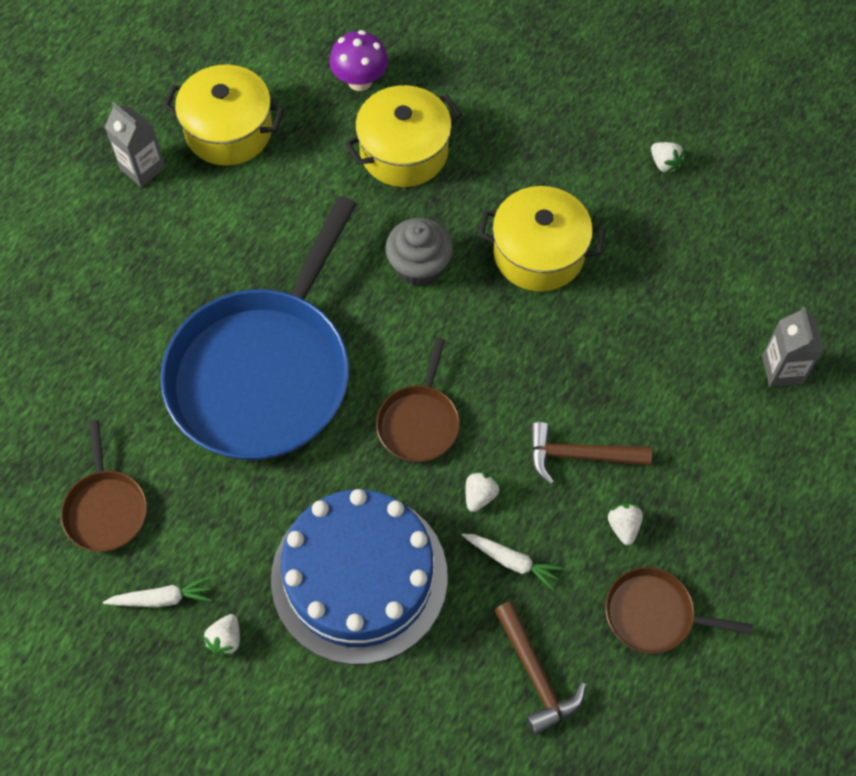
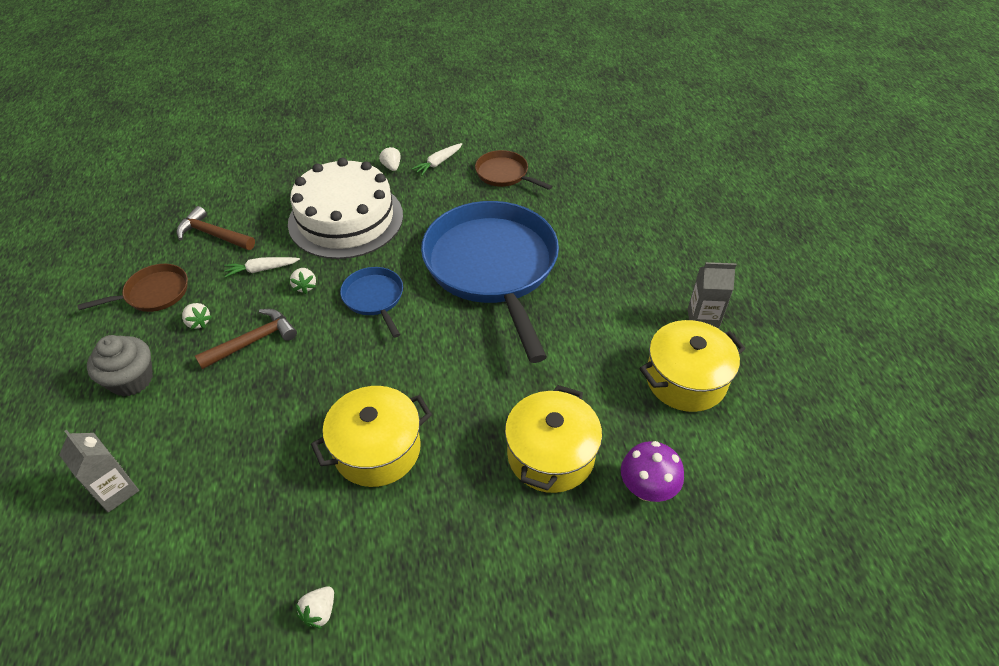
camera: 140 degrees right, 15 degrees down
blue cake [271,489,448,665] -> white cake [288,158,403,259]
brown pan [376,337,460,462] -> blue pan [340,267,403,338]
grey cupcake [385,218,453,286] -> grey cupcake moved to [87,335,153,397]
white strawberry [651,142,685,174] -> white strawberry turned 75 degrees counterclockwise [296,586,334,629]

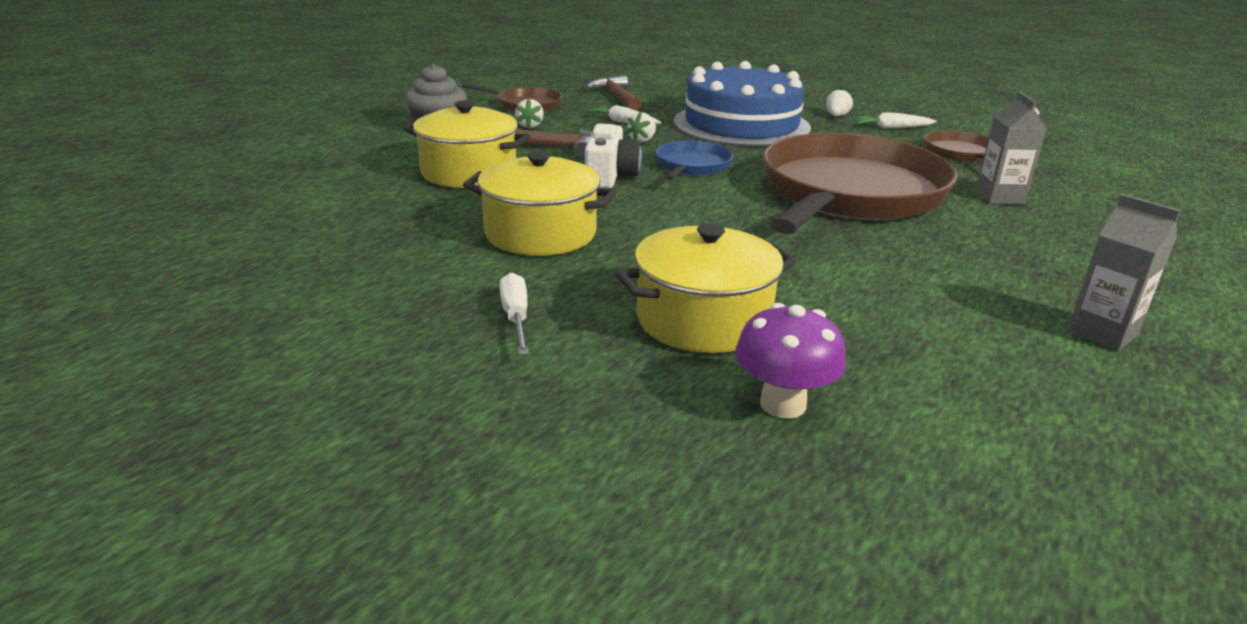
camera: 45 degrees right, 20 degrees down
grey carton [59,430,139,512] -> grey carton moved to [976,91,1047,204]
white cake [288,158,403,259] -> blue cake [674,61,811,147]
white strawberry [296,586,334,629] -> none
blue pan [421,201,559,363] -> brown pan [763,133,958,234]
yellow pot [639,320,746,412] -> yellow pot moved to [403,101,531,188]
none -> white screwdriver [500,273,529,355]
none -> white camera [585,124,642,188]

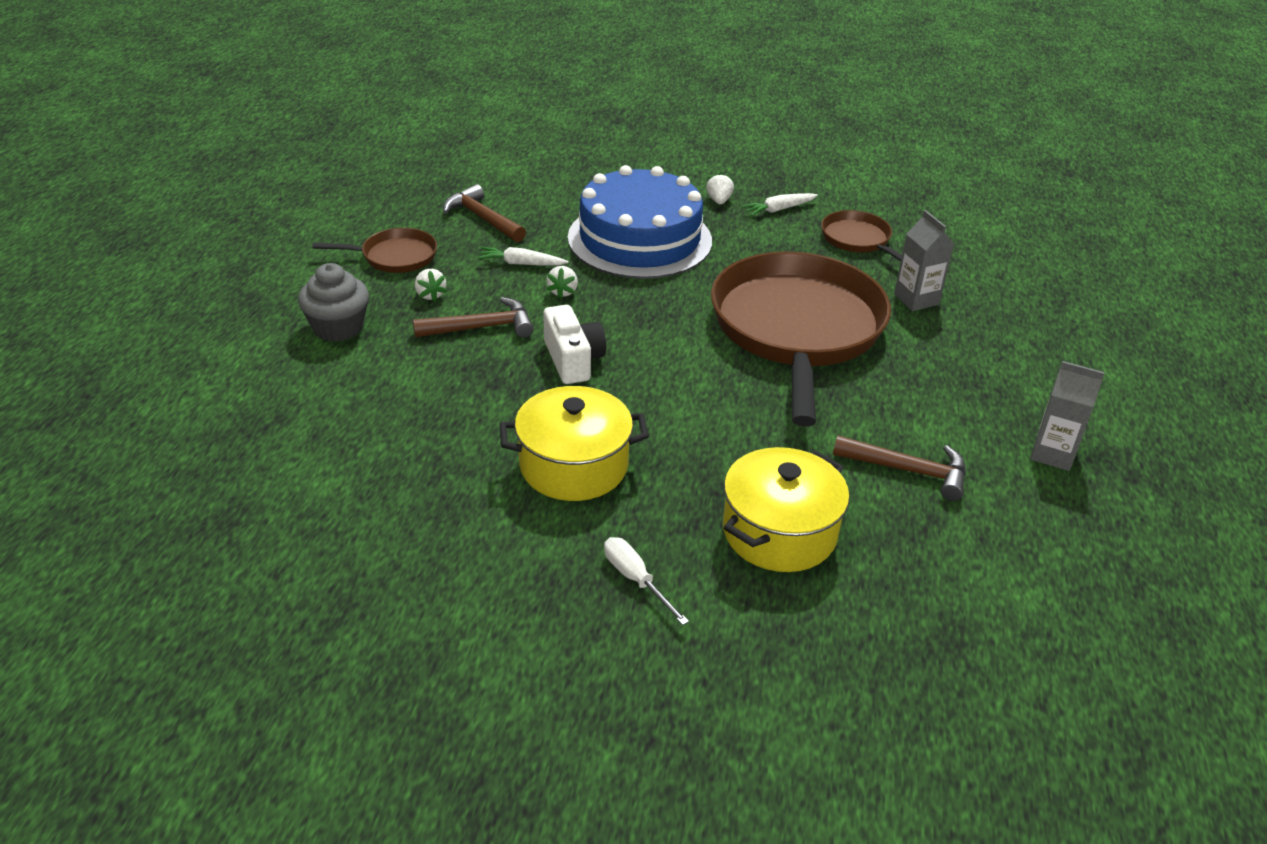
camera: 25 degrees left, 10 degrees up
yellow pot [403,101,531,188] -> none
blue pan [656,141,733,181] -> none
purple mushroom [735,303,846,419] -> none
none -> brown hammer [833,435,966,501]

